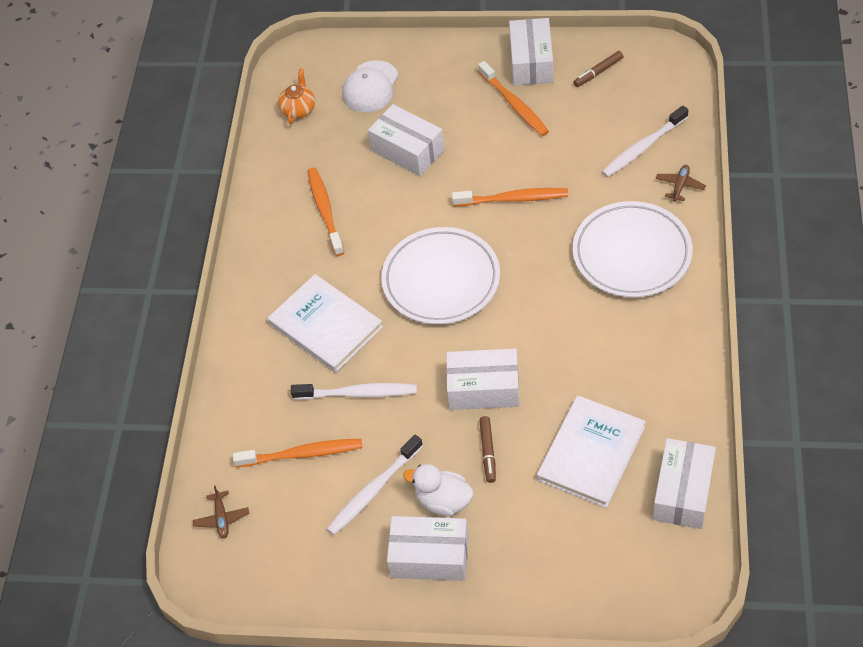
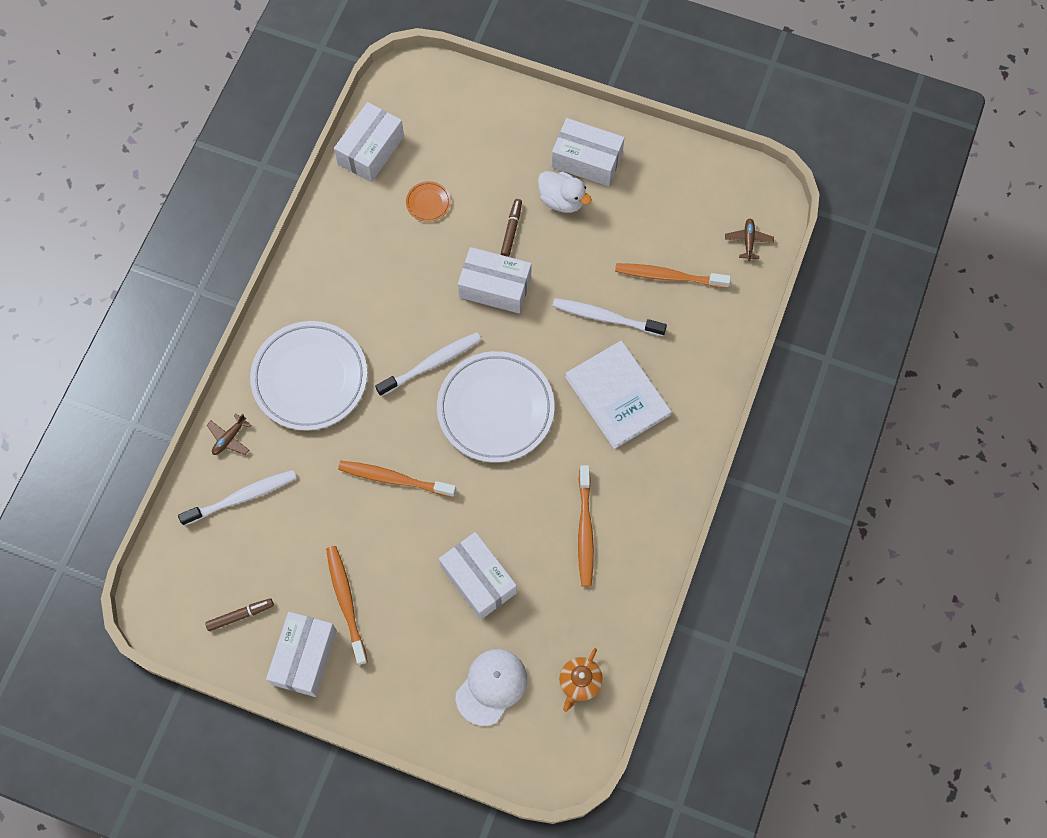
camera: 170 degrees left, 15 degrees up
white toothbrush [327,435,423,535] -> white toothbrush moved to [375,332,481,396]
white book [537,395,646,508] -> orange plate [406,181,451,222]

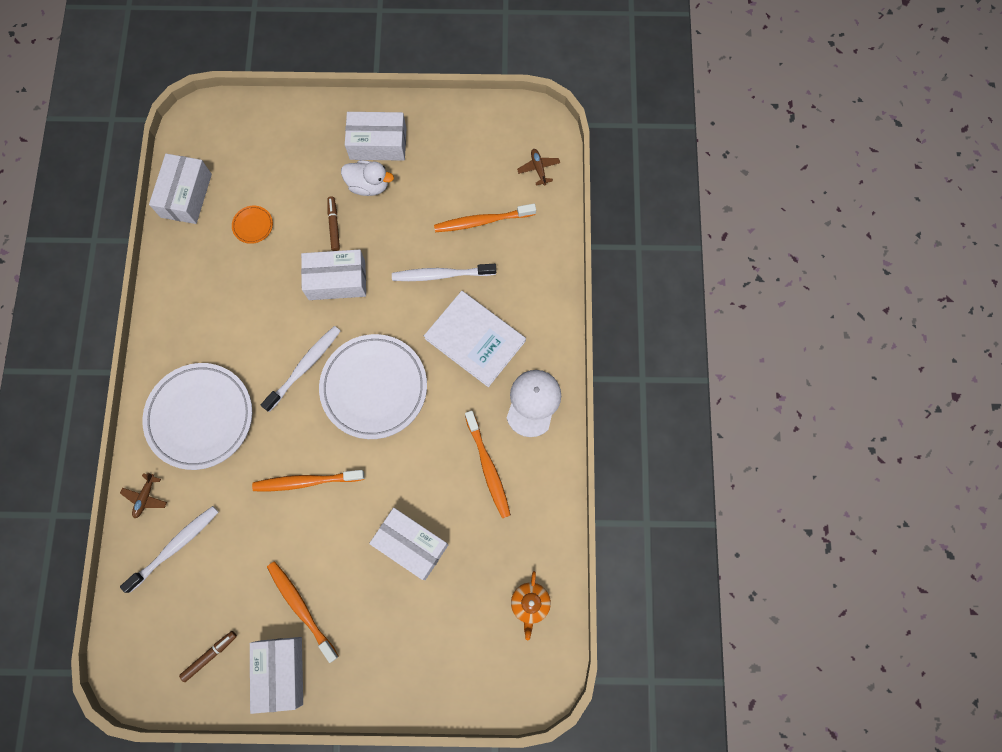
camera: 20 degrees left, 5 degrees up
white cap [456,649,527,726] -> white cap moved to [507,370,561,437]

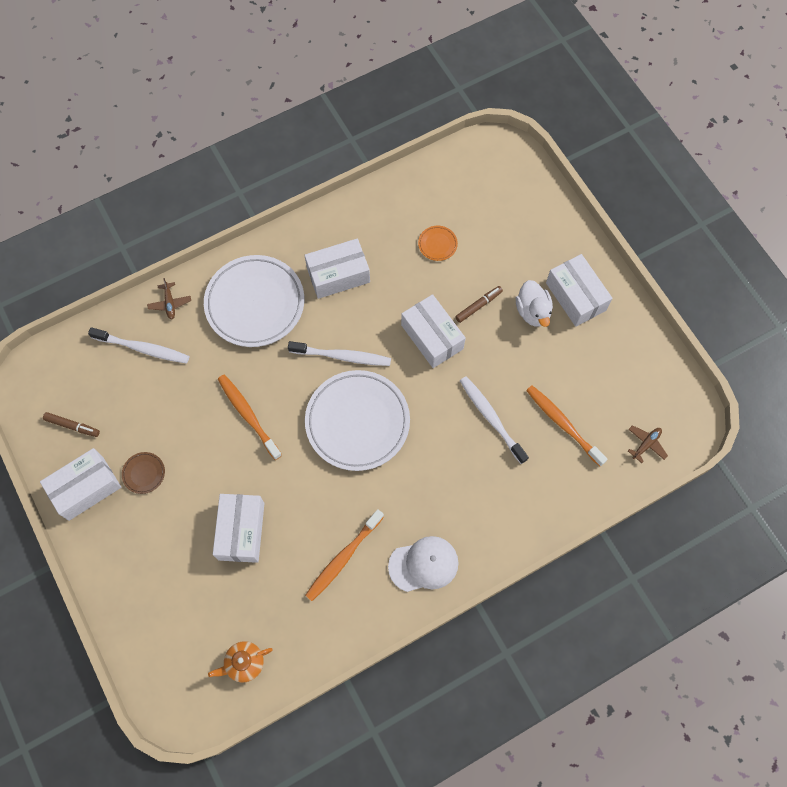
camera: 60 degrees right, 5 degrees down
brown plane [120,473,167,518] -> brown plane turned 90 degrees counterclockwise [147,278,191,319]
white box [149,154,212,224] -> white box moved to [304,238,370,299]
orange toothbrush [267,561,338,663] -> brown plate [122,452,165,494]
white book [424,291,526,387] -> none

